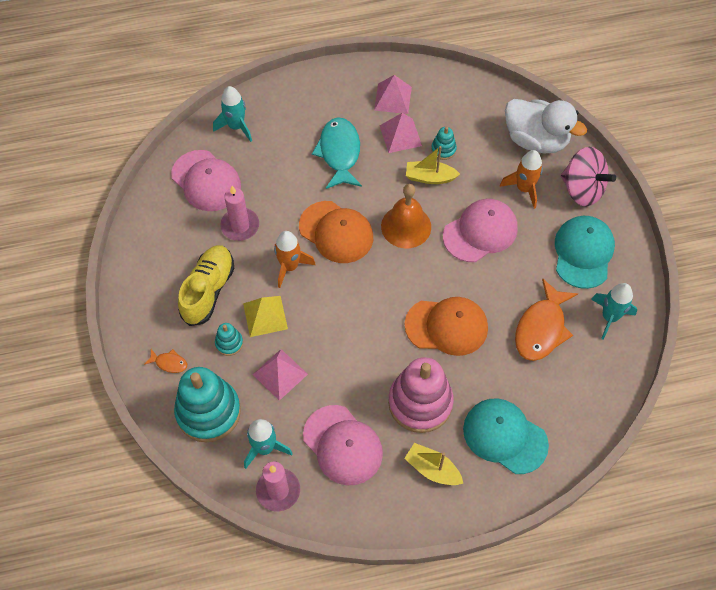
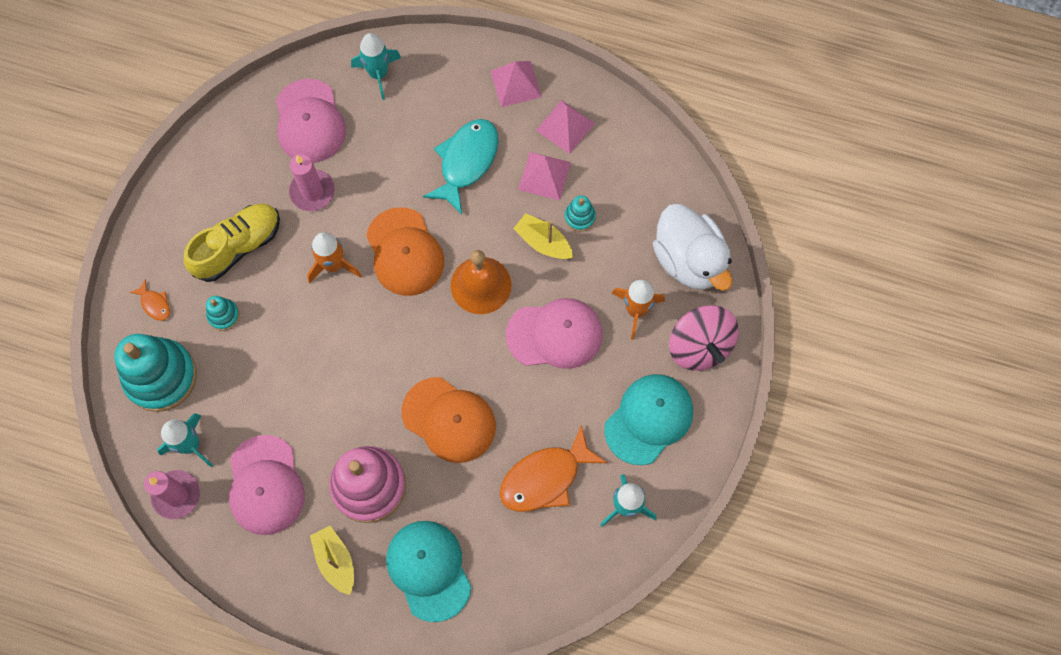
camera: 30 degrees right, 10 degrees up
yellow pyramid [243,296,288,337] -> none
pink pyramid [252,349,308,401] -> pink pyramid moved to [490,61,542,107]

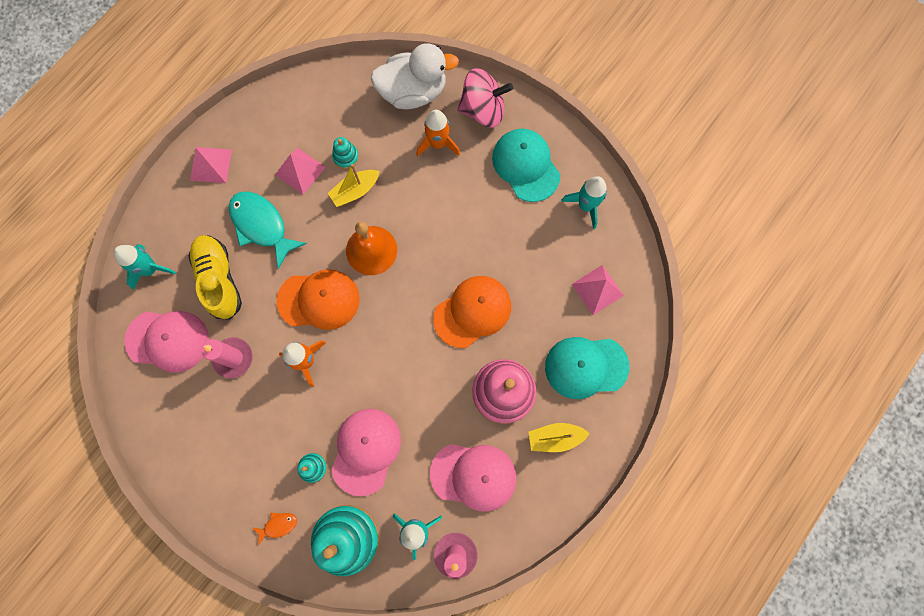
camera: 70 degrees left, 5 degrees up
yellow shoe [184,204,280,282] -> yellow shoe moved to [188,235,242,320]
orange fish [499,424,607,512] -> none
pink cap [506,298,603,369] -> pink cap moved to [331,409,401,496]
pink pyramid [536,100,595,154] -> pink pyramid moved to [572,265,624,315]

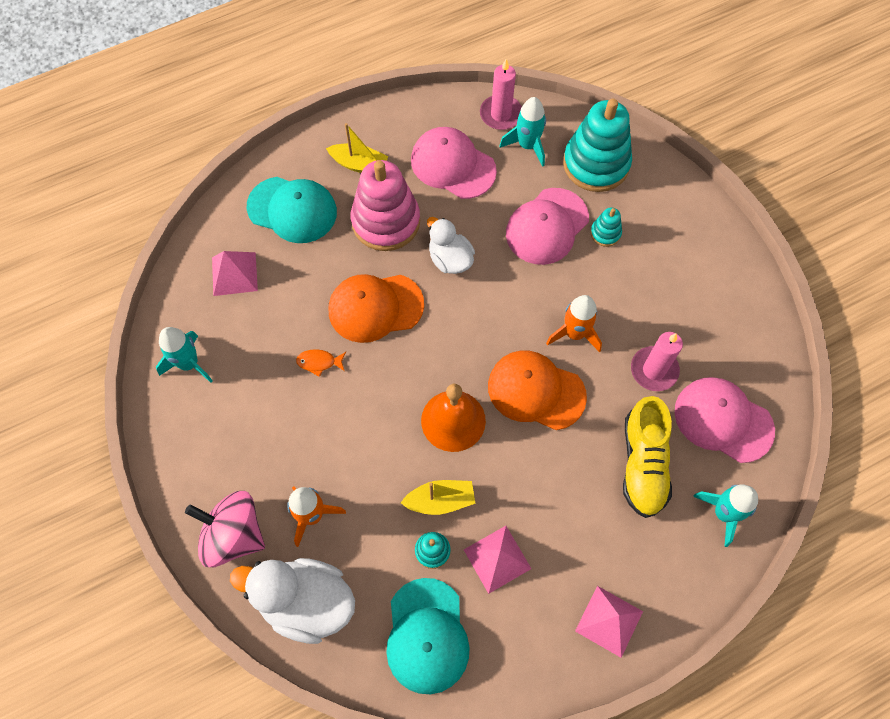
camera: 155 degrees left, 10 degrees down
turquoise fish [229,191,307,269] -> none
orange fish [252,513,297,546] -> orange fish moved to [296,349,346,377]
turquoise cap [492,129,560,202] -> turquoise cap moved to [386,578,470,694]
none -> white duck [427,217,475,274]

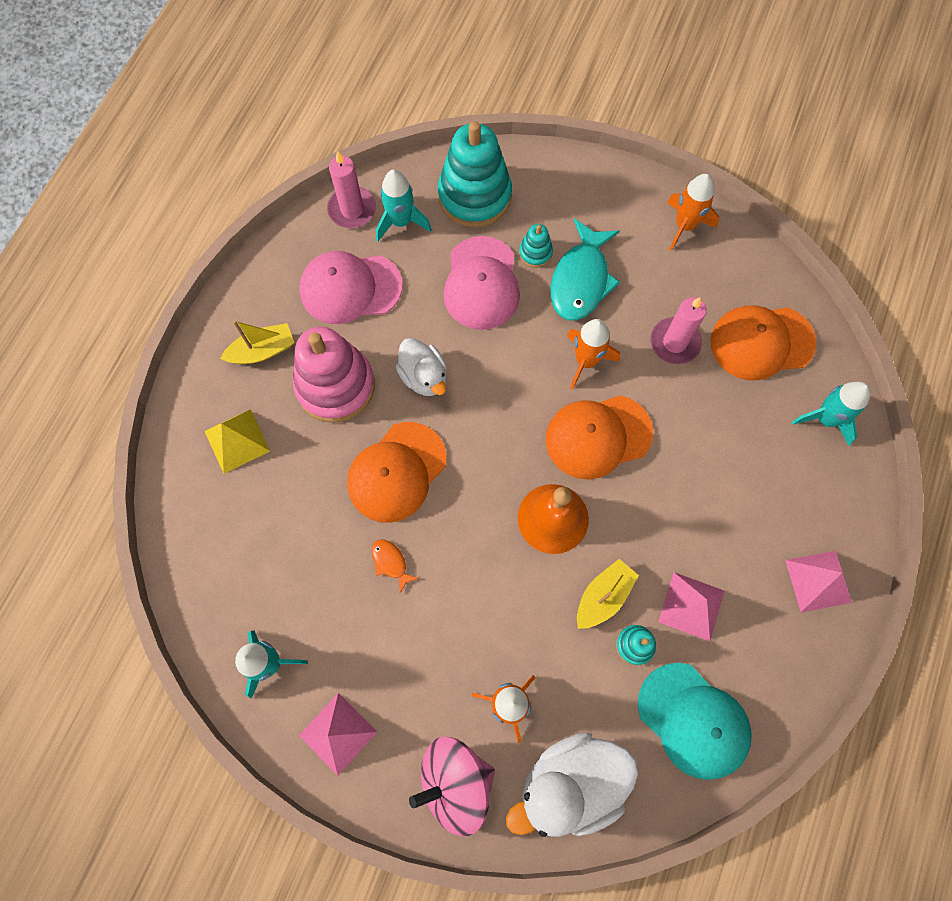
camera: 40 degrees left, 5 degrees up
pink pyramid [212,251,258,296] -> pink pyramid moved to [299,693,377,776]
turquoise cap [247,177,337,243] -> yellow pyramid [205,409,270,474]
orange fish [296,349,346,377] -> orange fish turned 90 degrees clockwise [371,540,419,593]
white duck [427,217,475,274] -> white duck turned 135 degrees counterclockwise [395,338,447,396]
yellow shoe [623,396,672,518] -> none
pink cap [675,377,775,463] -> orange cap [710,305,816,380]
none -> turquoise fish [551,218,620,321]
none -> orange rocket [667,174,719,251]

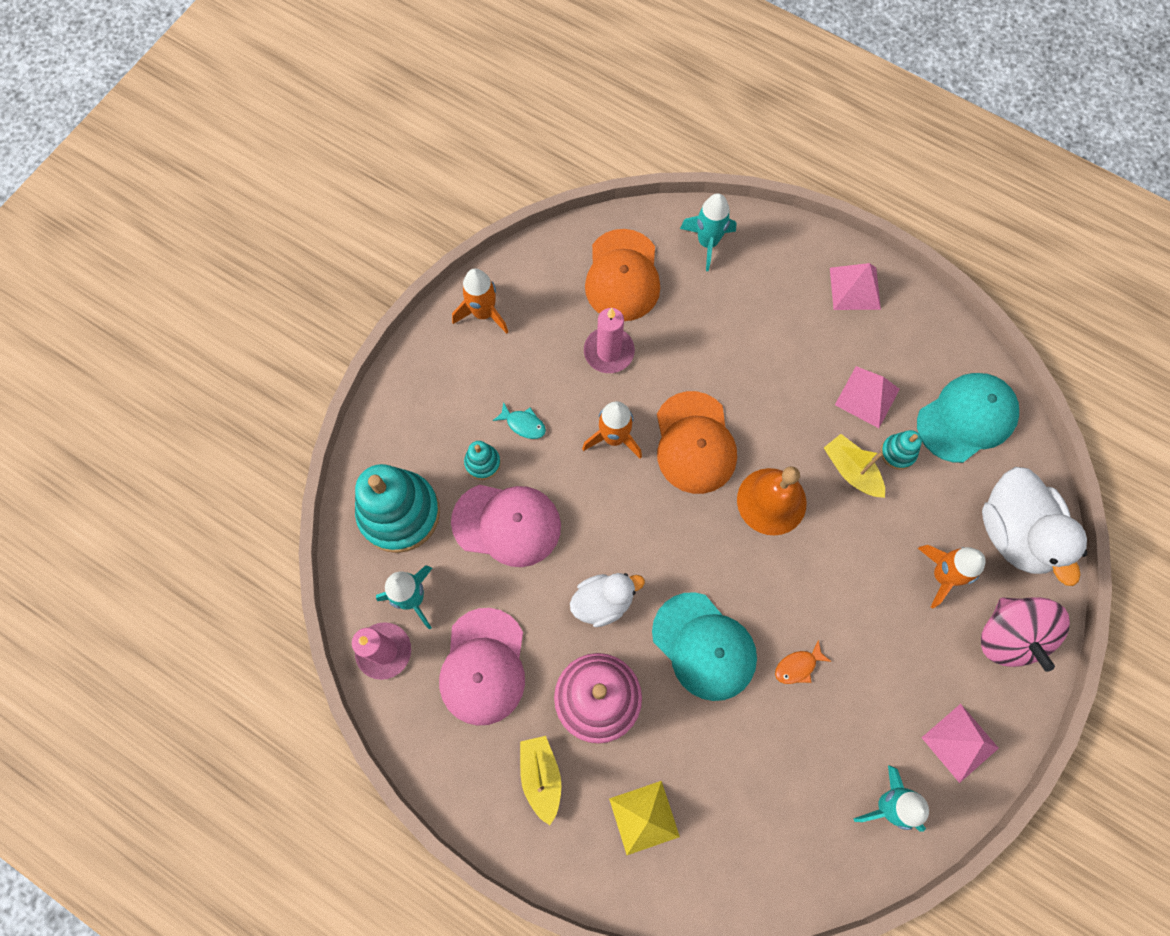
camera: 80 degrees left, 0 degrees up
orange cap [347,422,447,523] -> turquoise cap [652,592,757,701]
turquoise fish [551,218,620,321] -> turquoise fish [493,402,546,439], size x0.46

